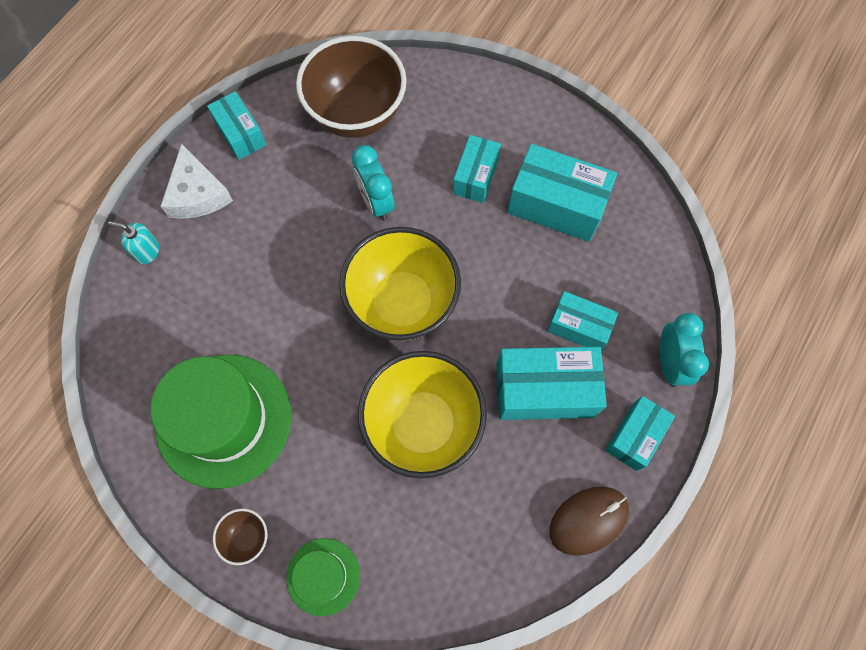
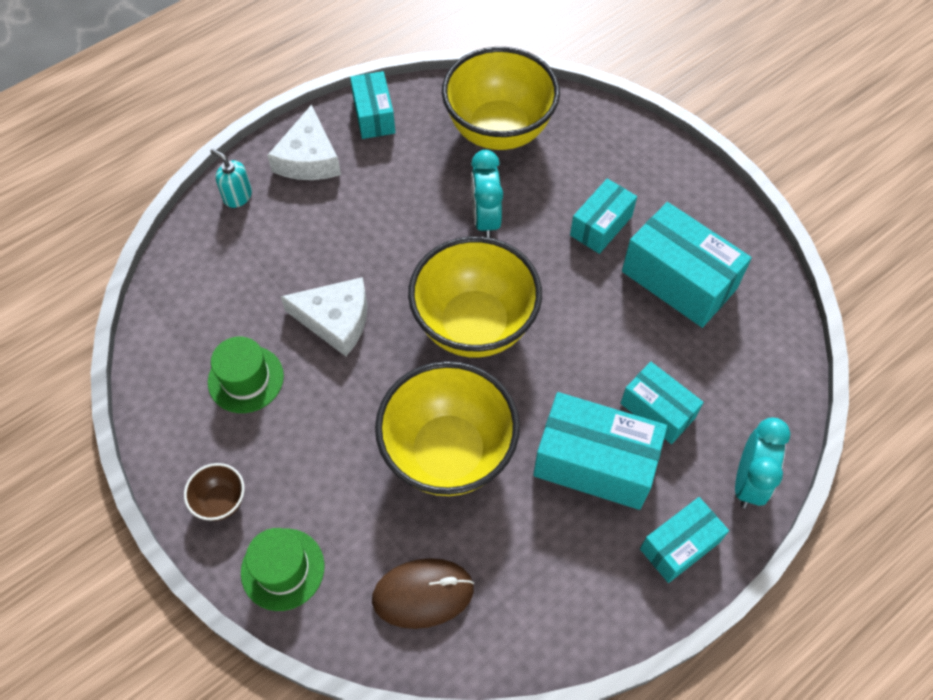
camera: 20 degrees right, 10 degrees down
green hat [151,355,291,489] -> green hat [208,337,284,413], size x0.51
brown bowl [296,36,407,138] -> yellow bowl [442,47,560,150]
brown mouse [549,487,629,556] -> brown mouse moved to [372,558,474,629]
none -> white cheese [280,277,367,356]

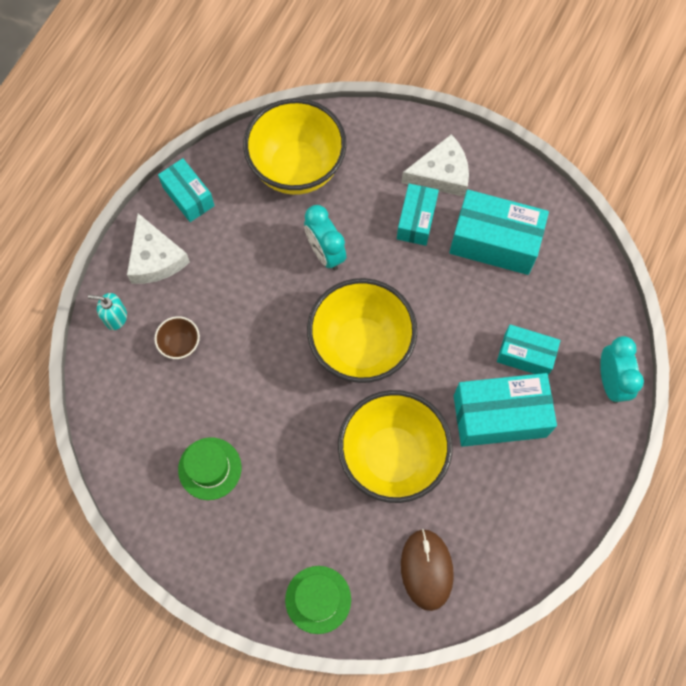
camera: 25 degrees left, 10 degrees up
brown bowl [184,463,245,521] -> brown bowl moved to [154,316,200,359]
white cheese [280,277,367,356] -> white cheese moved to [401,134,469,197]
brown mouse [372,558,474,629] -> brown mouse turned 60 degrees counterclockwise [401,529,454,611]
turquoise box [640,497,729,583] -> none

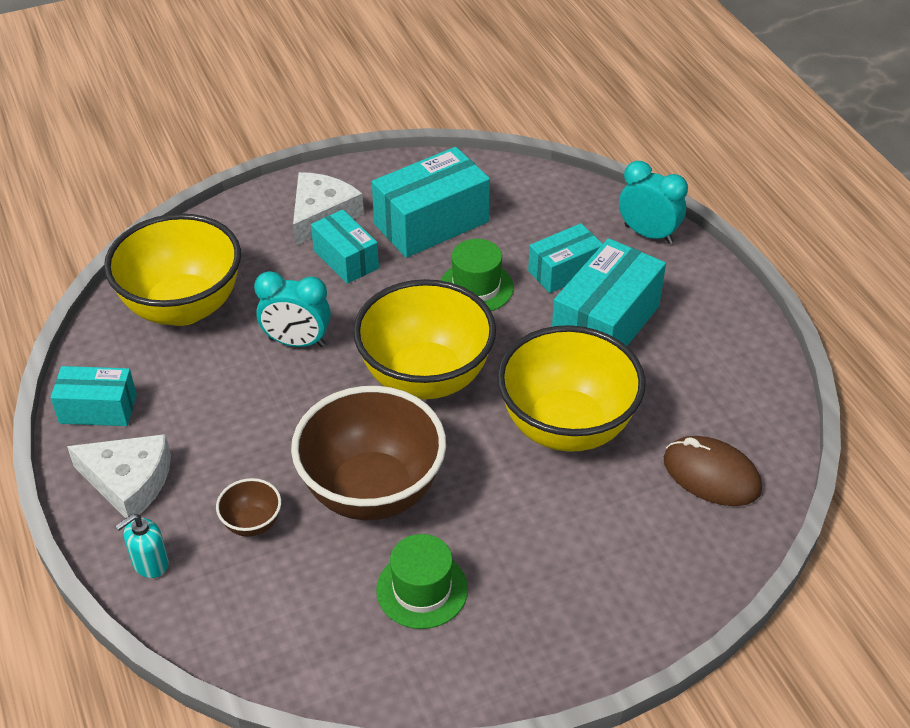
camera: 50 degrees left, 25 degrees down
green hat [285,566,351,634] -> green hat moved to [440,239,514,311]
none -> brown bowl [291,386,446,520]

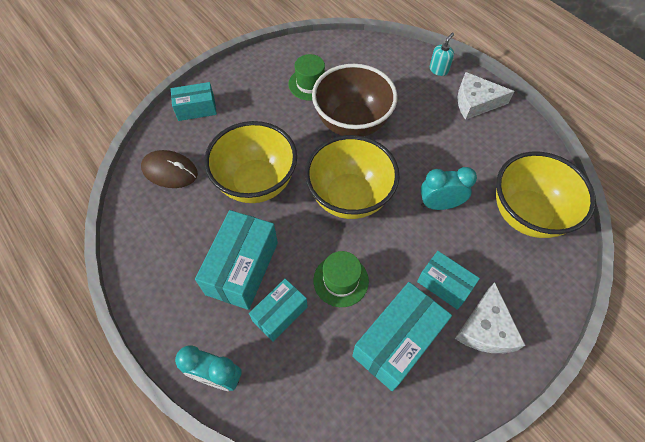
camera: 165 degrees right, 15 degrees up
turquoise box [50,366,137,426] -> turquoise box moved to [171,82,217,121]
brown bowl [216,478,281,537] -> none

